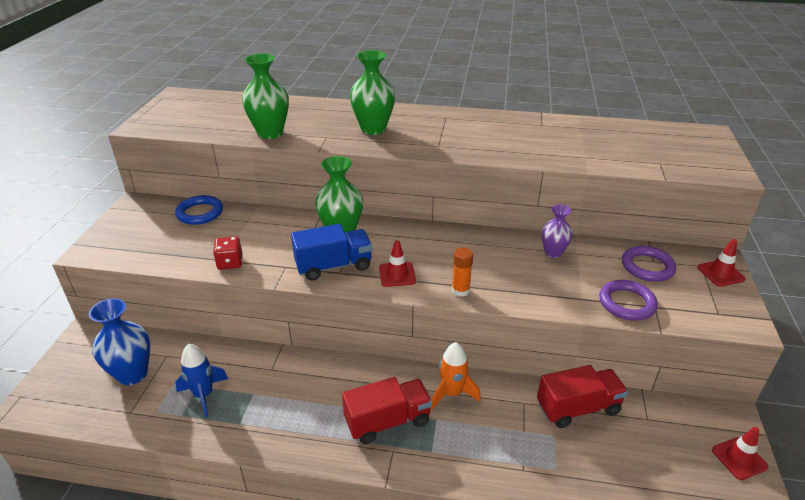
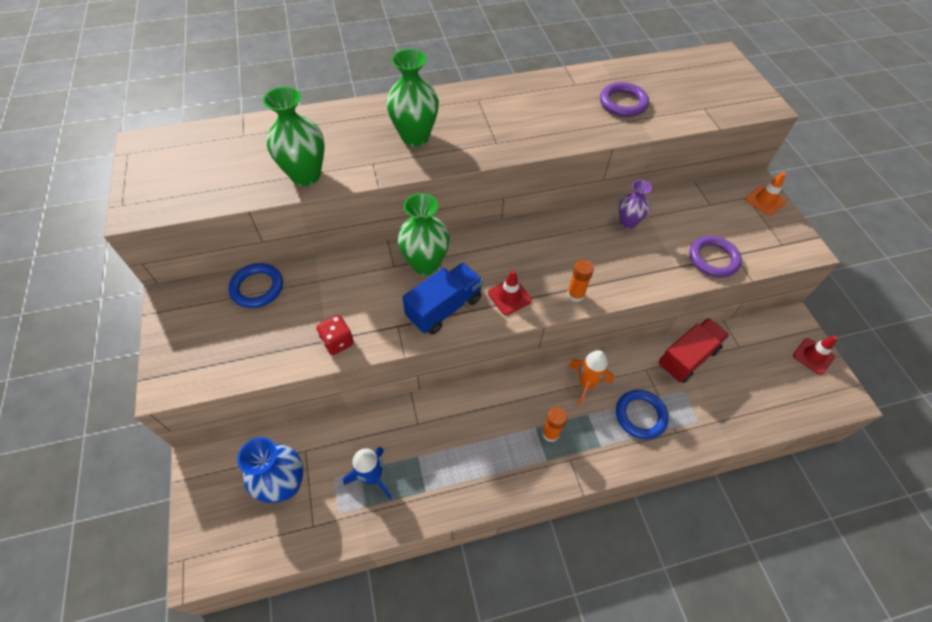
camera: 25 degrees left, 20 degrees up
red truck [342,377,432,444] -> orange glue stick [542,407,567,442]
purple ring [622,246,676,282] -> purple ring moved to [600,82,649,117]
red traffic cone [697,239,746,287] -> orange traffic cone [745,172,786,216]
none -> blue ring [616,390,669,439]

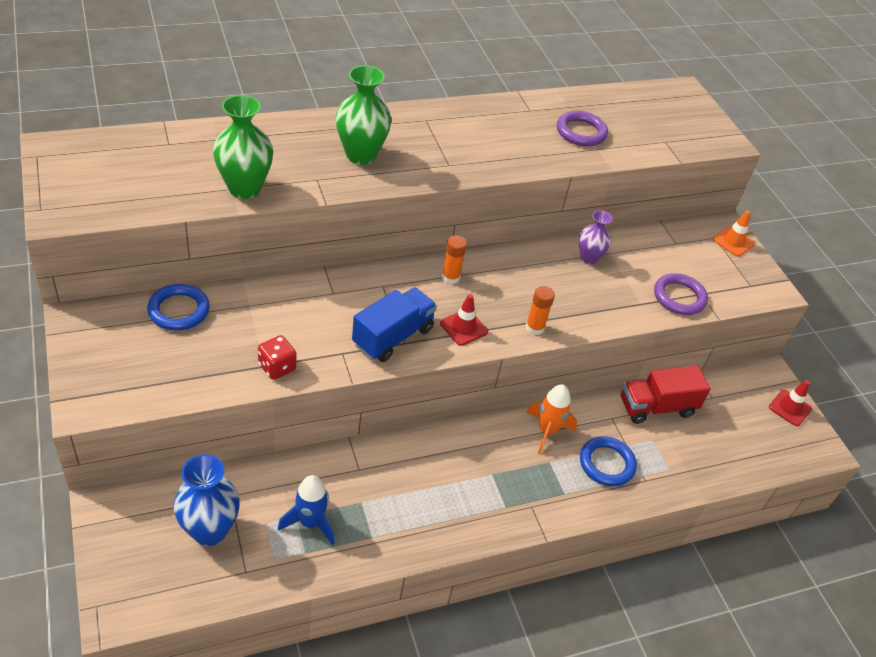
camera: 10 degrees left, 10 degrees down
green vase [398,193,450,275] -> none
orange glue stick [542,407,567,442] -> orange glue stick moved to [442,235,467,284]
red truck [659,318,730,383] -> red truck turned 150 degrees counterclockwise [621,366,711,424]

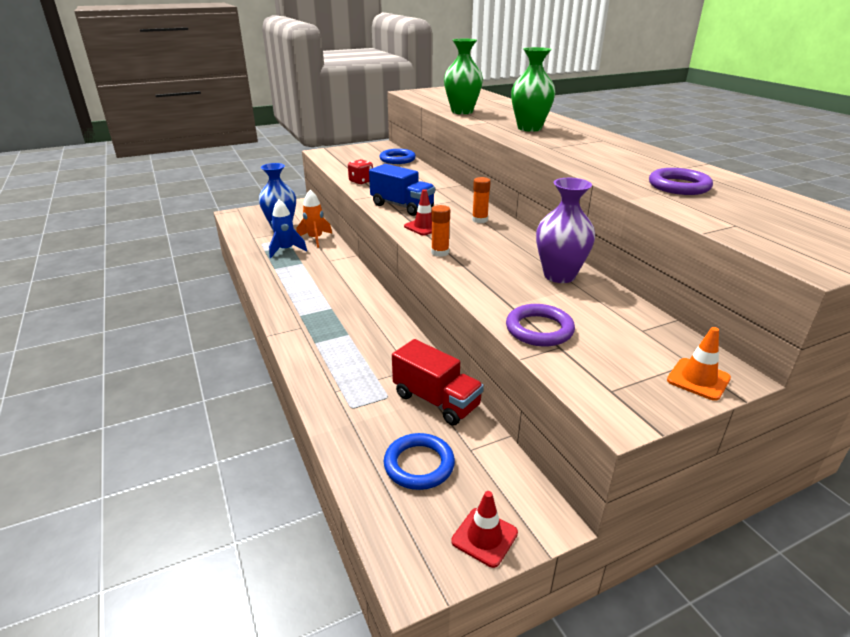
camera: 90 degrees right, 15 degrees down
orange rocket [527,384,577,454] -> orange rocket moved to [297,190,332,248]
purple vase [579,210,613,264] -> purple vase [536,178,595,283], size x1.60
blue ring [580,436,637,486] -> blue ring moved to [384,433,455,490]
red truck [621,366,711,424] -> red truck turned 150 degrees clockwise [392,339,484,426]

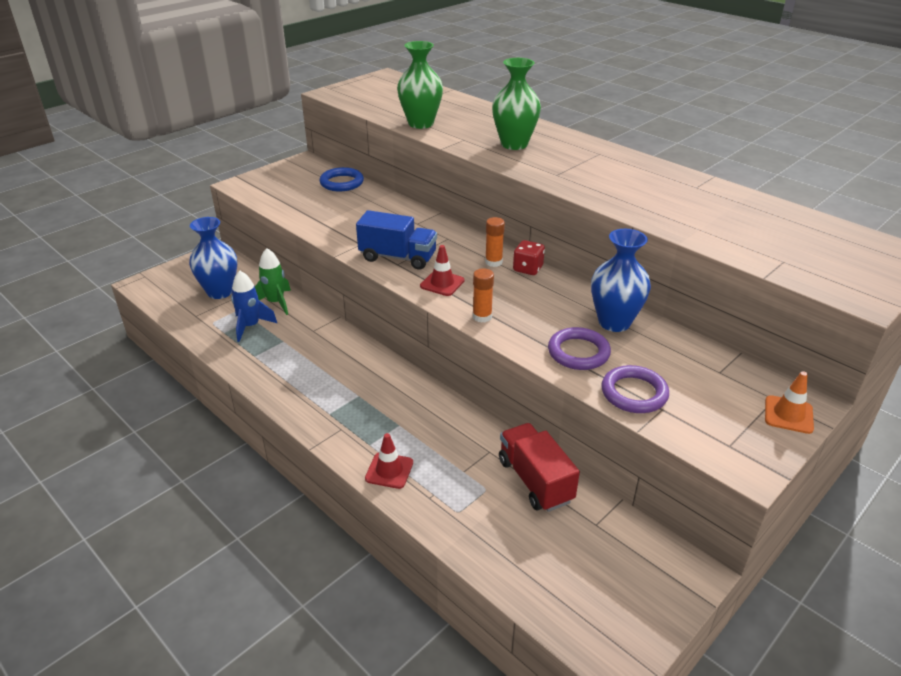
camera: 20 degrees left, 5 degrees up
orange rocket [297,190,332,248] -> green rocket [255,248,291,315]
red dice [348,159,373,184] -> red dice moved to [513,240,545,275]
blue ring [384,433,455,490] -> none
red truck [392,339,484,426] -> red truck turned 135 degrees counterclockwise [499,423,580,512]
red traffic cone [451,491,518,568] -> red traffic cone moved to [365,433,413,489]
purple vase [536,178,595,283] -> blue vase [591,229,651,332]
purple ring [649,168,713,195] -> purple ring moved to [548,327,611,370]

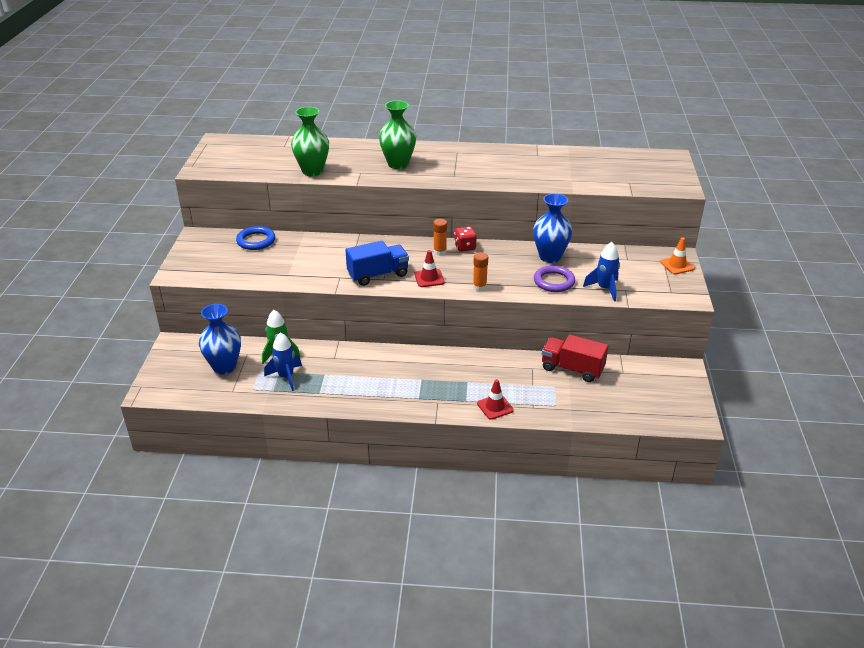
camera: 40 degrees left, 0 degrees up
purple ring [601,365,669,413] -> blue rocket [583,242,620,302]

